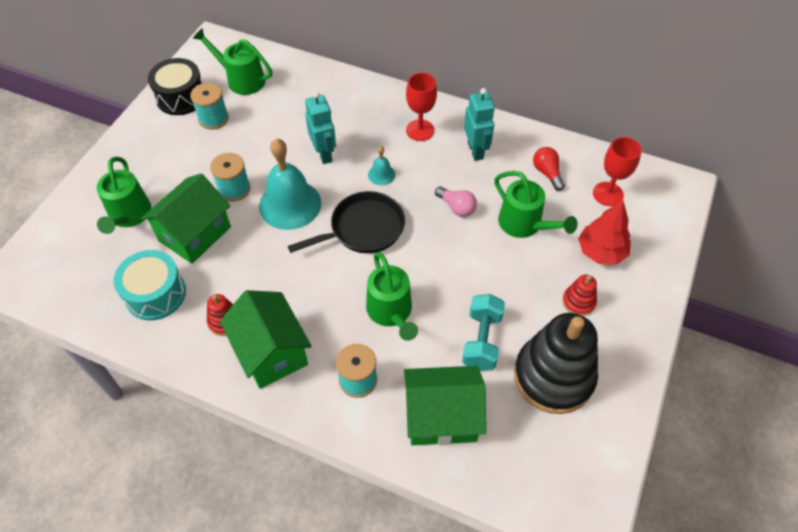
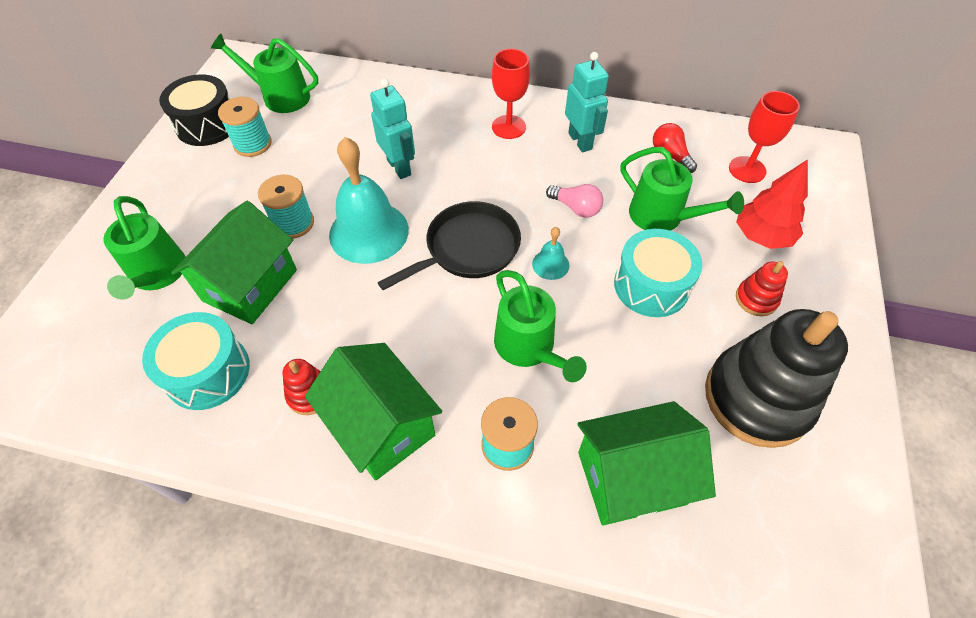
camera: 10 degrees left, 0 degrees up
turquoise bell [368,146,395,185] -> turquoise bell moved to [532,227,569,280]
turquoise dumbbell [462,294,505,370] -> none
none -> turquoise drum [614,229,702,317]

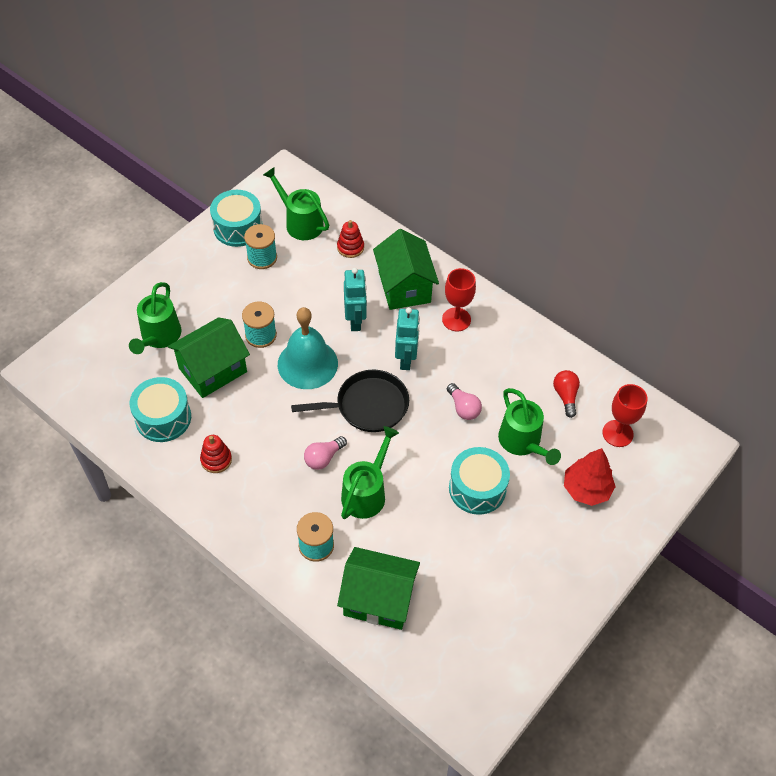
camera: 25 degrees right, 0 degrees up
black drum [159,75,230,146] -> turquoise drum [210,190,262,247]
green house [305,343,442,481] -> green house moved to [373,229,439,310]
green watering can [494,270,587,382] -> green watering can turned 150 degrees counterclockwise [341,426,399,519]
turquoise bell [532,227,569,280] -> none
turquoise robot [565,52,609,152] -> turquoise robot moved to [395,307,420,370]
black stacking toy [705,309,848,448] -> none
red stacking toy [736,261,788,316] -> red stacking toy moved to [337,220,364,258]
none -> pink light bulb [304,436,347,470]

